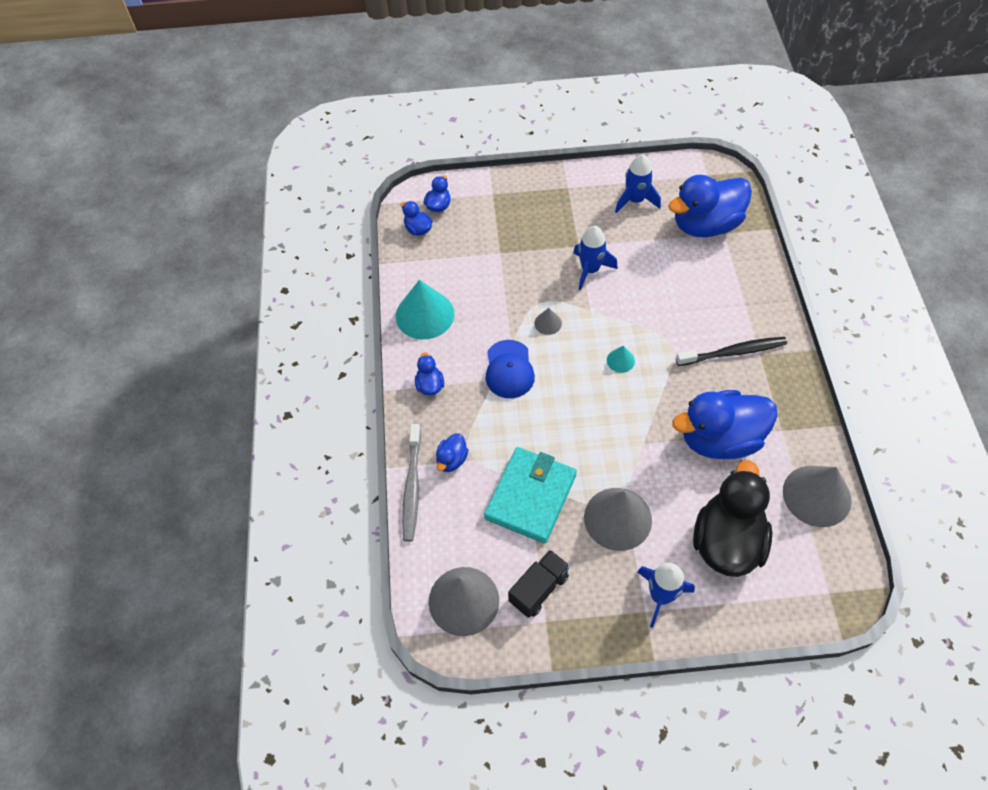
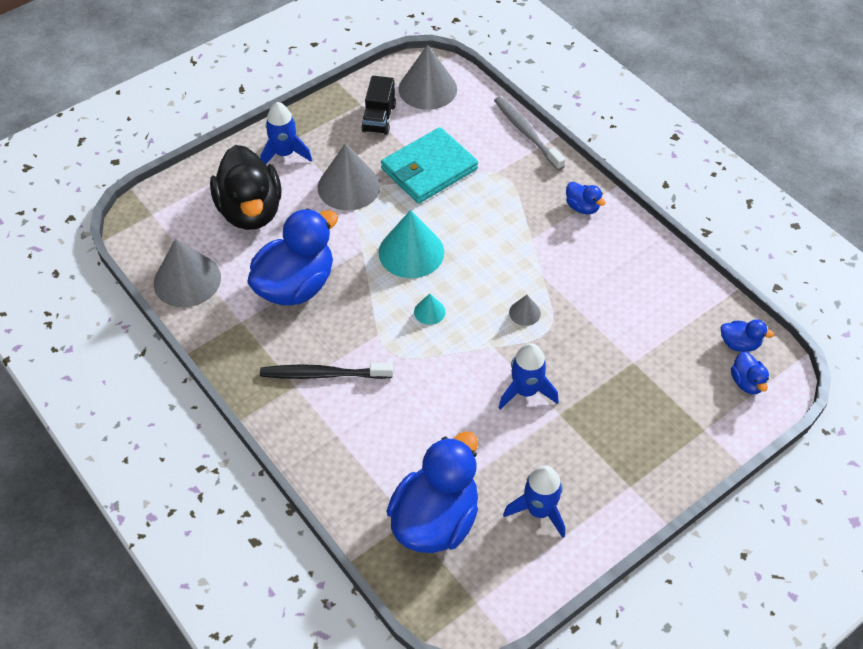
camera: 145 degrees right, 5 degrees down
turquoise cone [396,280,454,339] -> turquoise cone moved to [379,210,444,278]
blue duck [436,433,468,472] -> none
turquoise wallet [484,447,577,544] -> turquoise wallet turned 60 degrees clockwise [381,127,478,204]
blue cap [486,340,535,398] -> none
black toothbrush [676,337,787,366] -> black toothbrush turned 45 degrees clockwise [260,363,393,379]

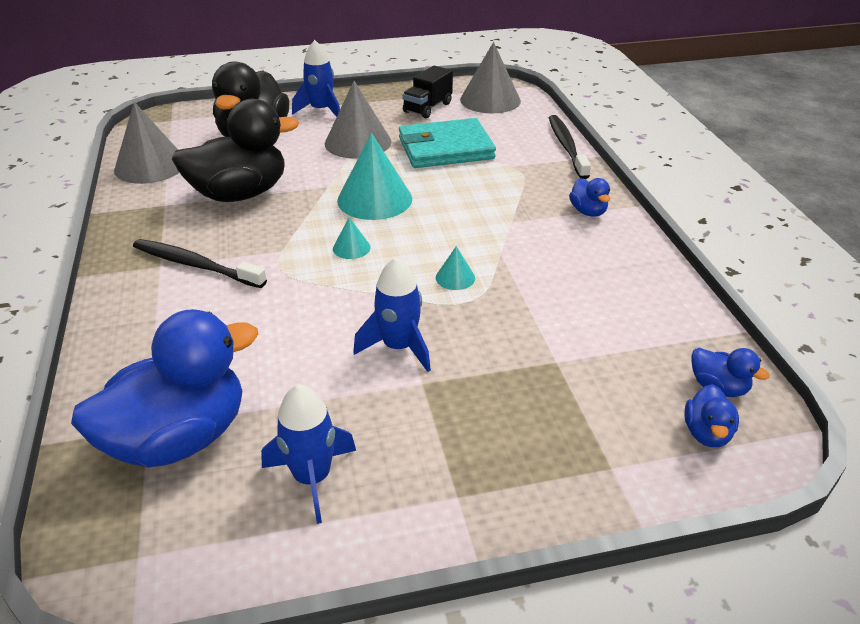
camera: 25 degrees right, 15 degrees down
blue duck [247,208,338,305] -> black duck [172,99,299,202]
grey toothbrush [494,97,565,171] -> black toothbrush [549,115,591,179]
grey cone [509,295,541,326] -> turquoise cone [436,246,475,290]

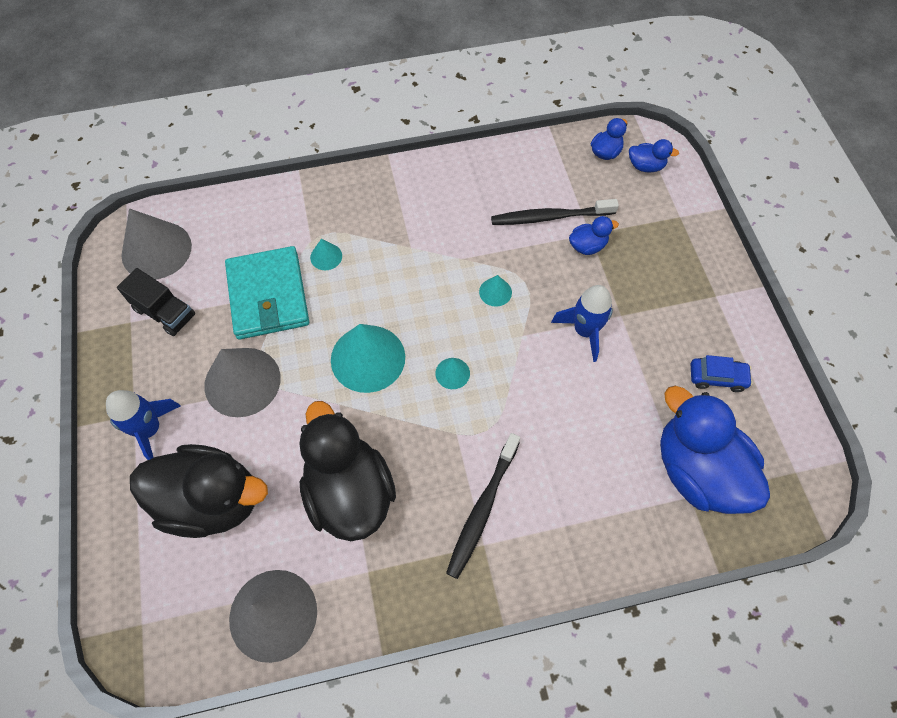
camera: 90 degrees left, 25 degrees up
blue rocket [261,384,356,524] -> blue car [691,355,753,392]
black toothbrush [549,115,591,179] -> black toothbrush moved to [491,199,619,225]
blue duck [569,178,610,217] -> blue duck moved to [569,216,619,255]
none -> turquoise cone [310,239,342,270]

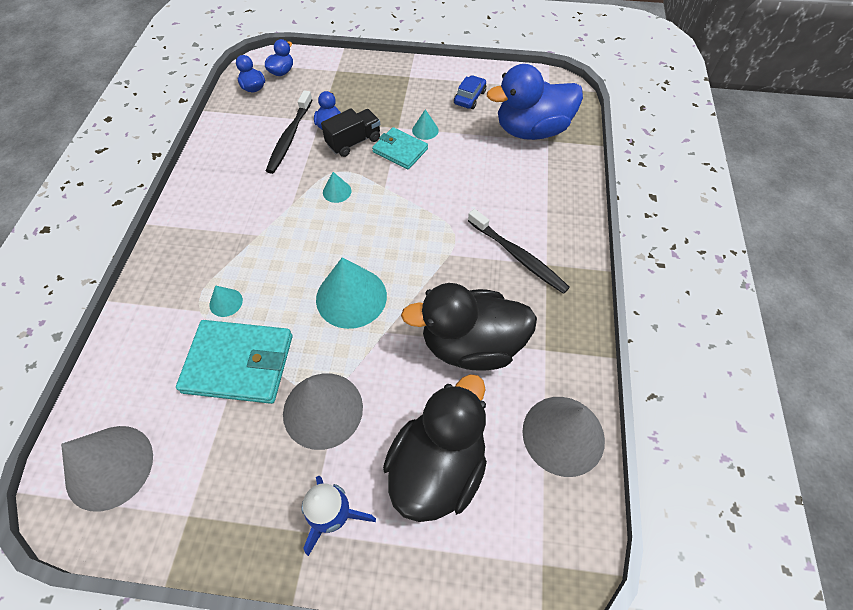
camera: 70 degrees left, 5 degrees down
black truck [117,268,195,336] -> black truck moved to [321,108,380,157]
turquoise cone [435,358,470,389] -> turquoise cone moved to [412,109,439,140]
blue rocket [551,285,613,362] -> turquoise wallet [372,127,428,170]

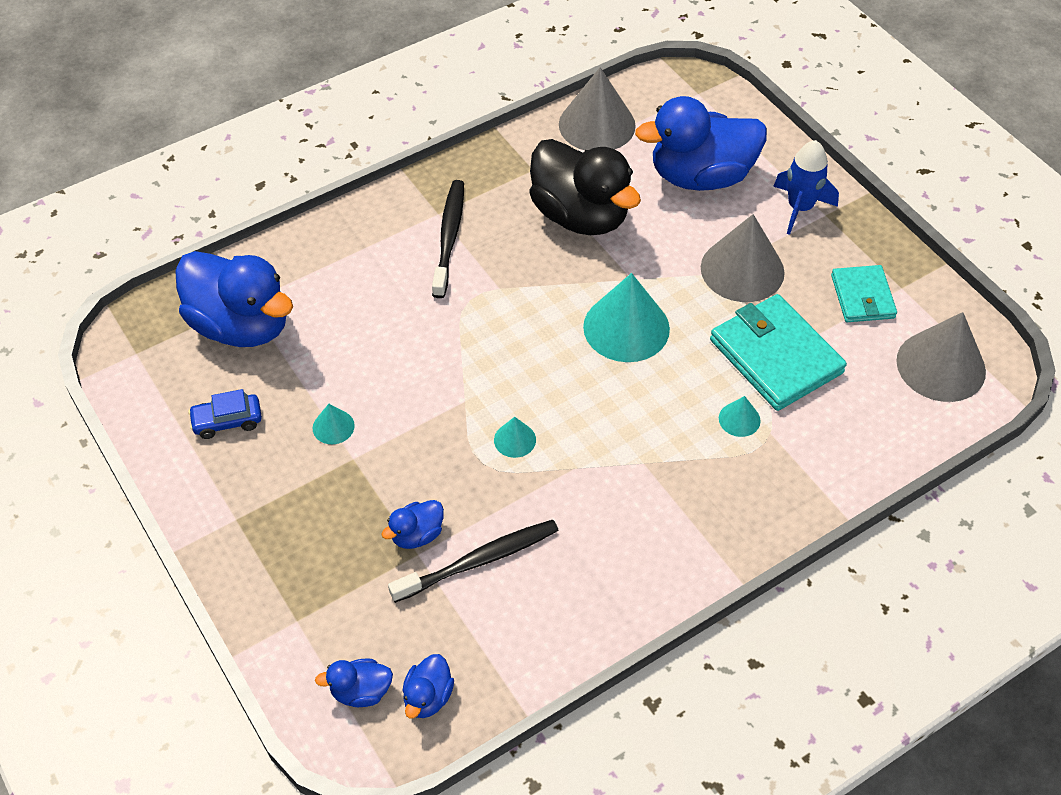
camera: 130 degrees left, 5 degrees down
black truck [321,108,380,157] -> none
turquoise wallet [372,127,428,170] -> turquoise wallet moved to [831,265,897,322]
black duck [383,374,487,522] -> blue duck [635,96,767,191]

